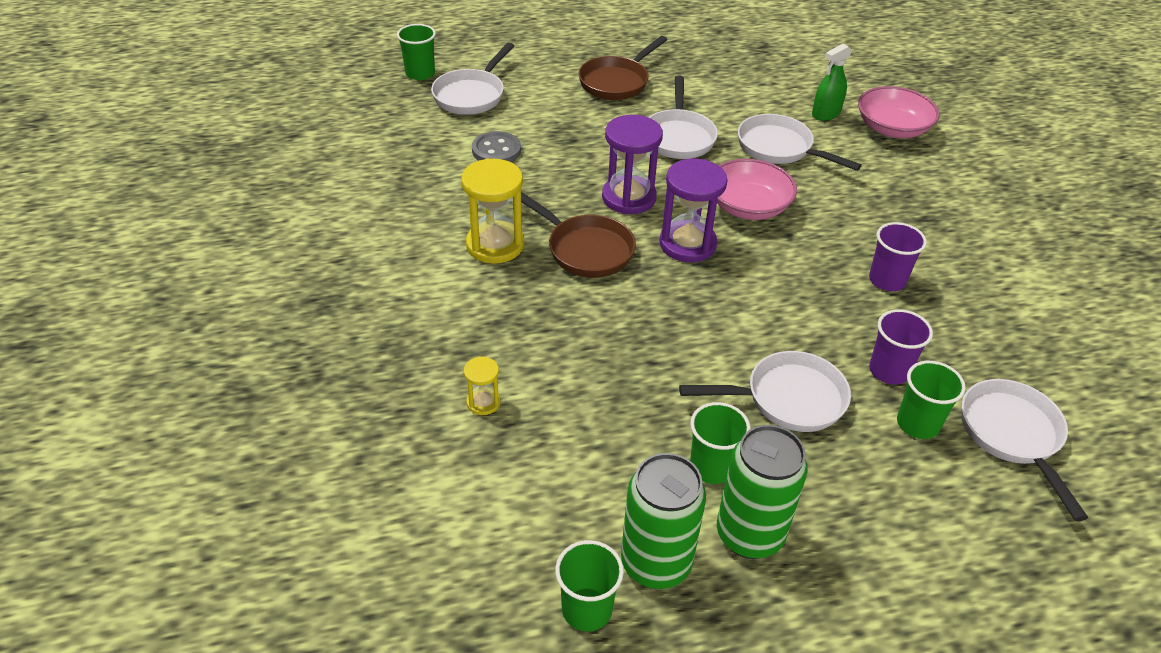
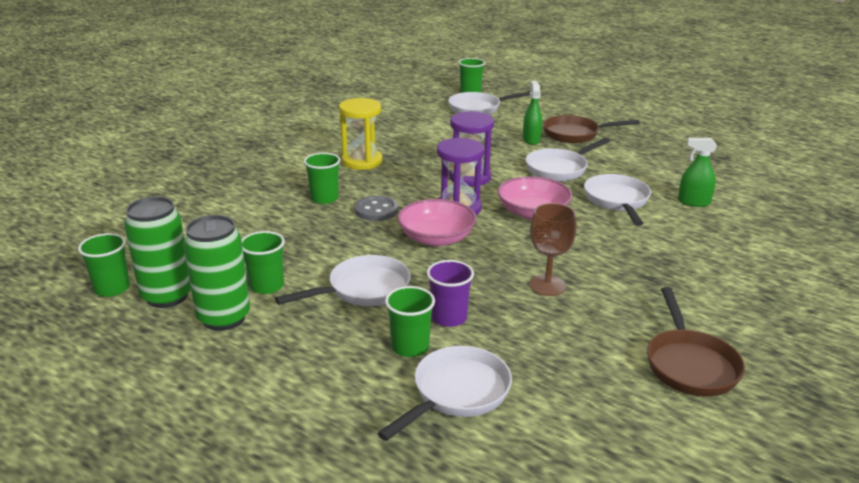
camera: 50 degrees right, 15 degrees down
yellow hourglass [464,356,500,415] -> none
grey button [472,131,521,162] -> grey button moved to [355,196,398,221]
brown pan [521,192,636,278] -> brown pan moved to [647,287,745,397]
white pan [679,351,851,432] -> white pan turned 75 degrees counterclockwise [275,255,411,306]
pink bowl [858,86,940,138] -> pink bowl moved to [398,199,477,246]
purple cup [869,222,927,291] -> brown goblet [529,203,577,296]
none -> green cup [304,153,340,204]
none -> green spray bottle [523,81,542,145]

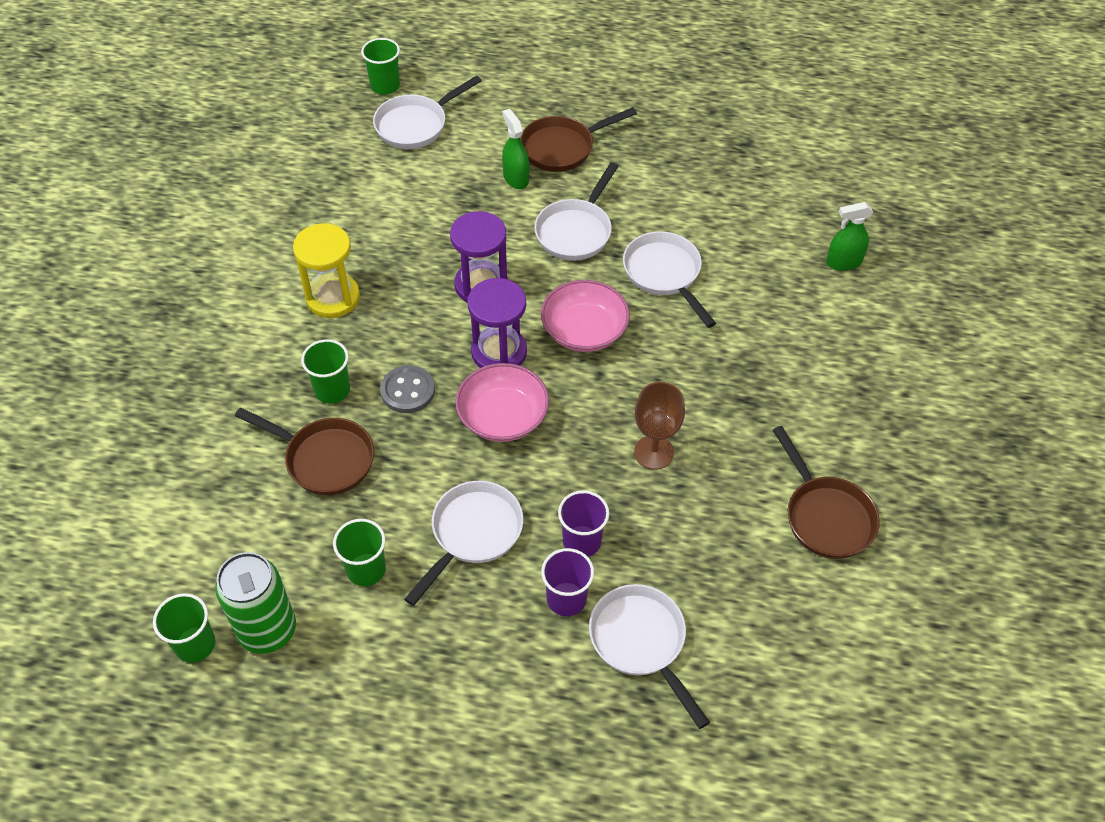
camera: 25 degrees left, 25 degrees up
green can [183,215,250,331] -> none
white pan [377,346,512,441] -> white pan turned 45 degrees counterclockwise [589,584,710,729]
green cup [385,286,435,357] -> purple cup [541,548,594,616]
green spray bottle [678,138,717,207] -> green spray bottle moved to [826,202,873,271]
none -> brown pan [235,408,374,495]

